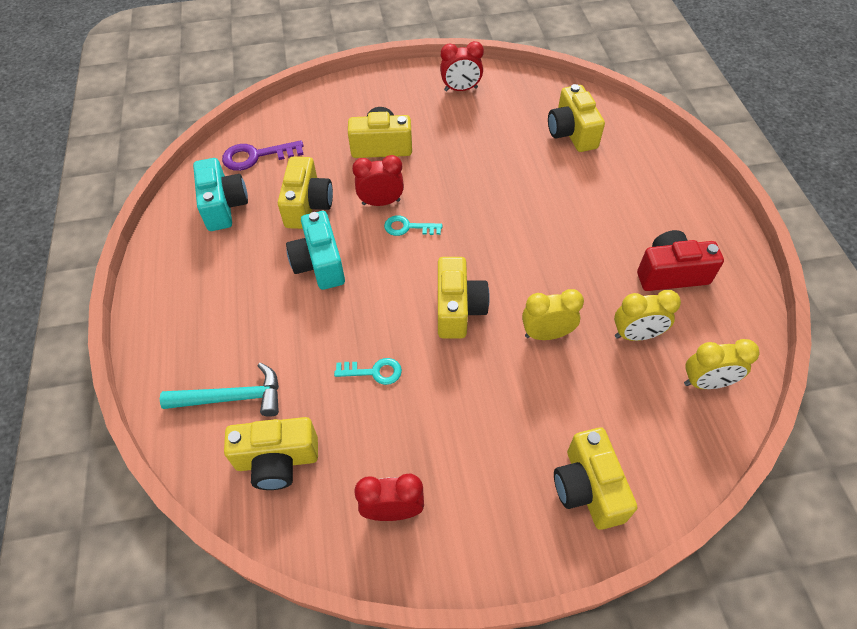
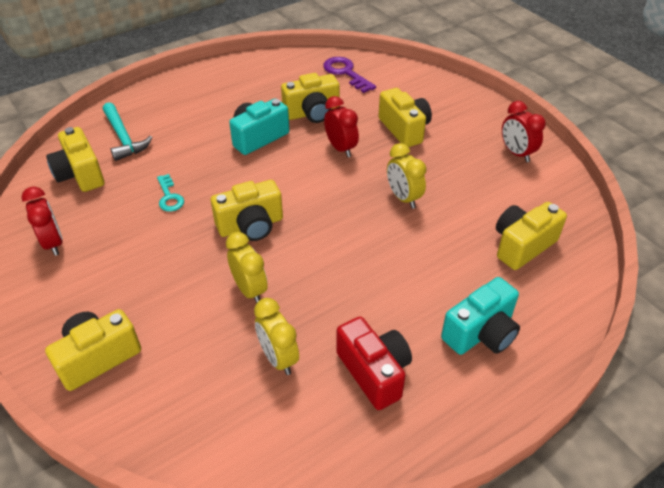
camera: 65 degrees right, 10 degrees down
turquoise camera [193,158,248,231] -> turquoise camera moved to [441,277,520,355]
turquoise key [384,215,442,236] -> none
yellow clock [684,339,760,389] -> yellow clock moved to [387,143,426,209]

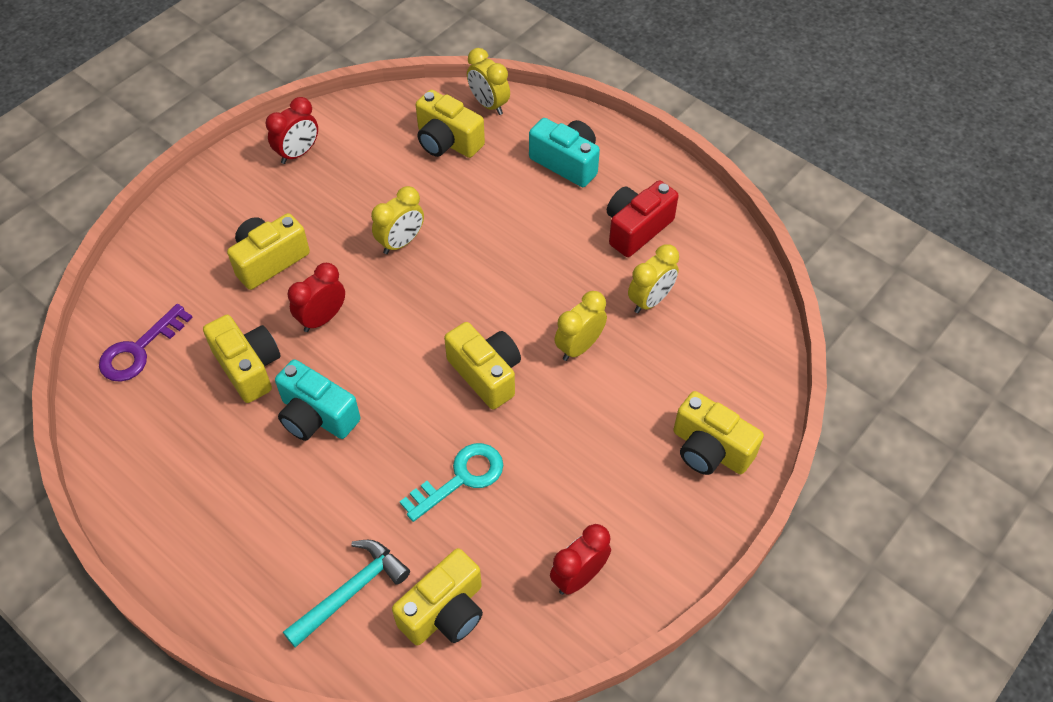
camera: 105 degrees left, 10 degrees up
turquoise key [157,174,184,212] -> turquoise key [400,443,503,522], size x1.52
none -> yellow clock [467,48,510,115]

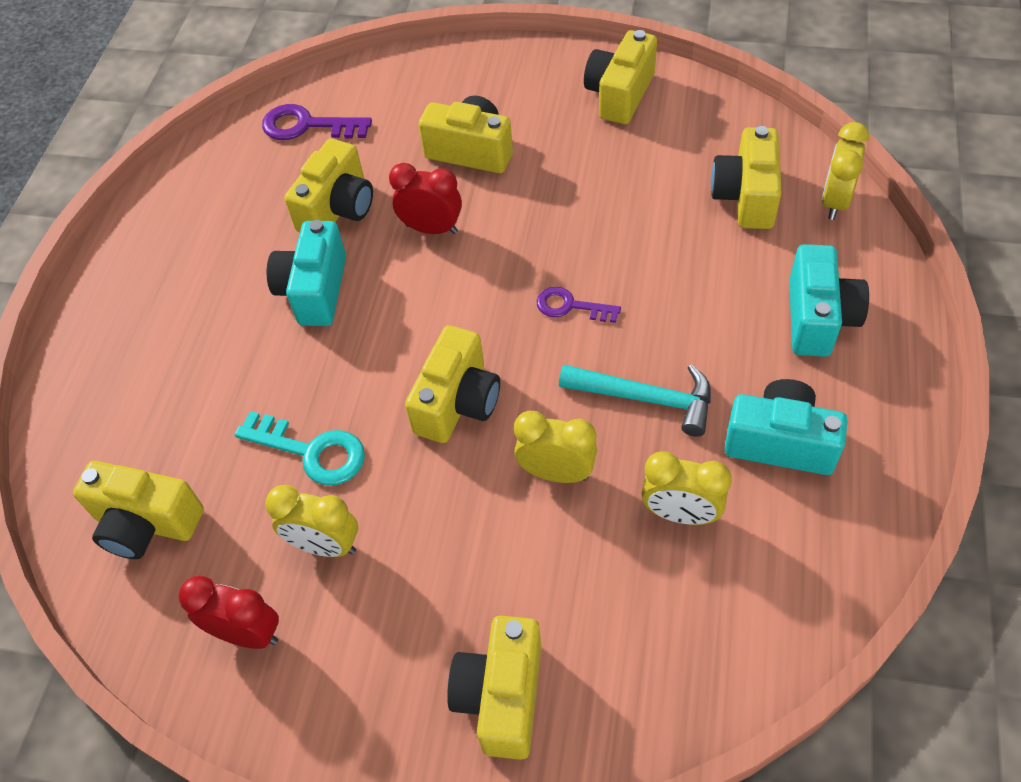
camera: 65 degrees right, 0 degrees up
red clock [266,97,318,164] -> yellow camera [584,30,657,124]
turquoise hammer [283,540,410,648] -> turquoise hammer moved to [559,364,711,437]
yellow clock [371,186,424,254] -> yellow clock moved to [265,485,358,557]
red camera [607,180,679,257] -> turquoise camera [724,379,848,475]
none -> purple key [537,287,621,323]

